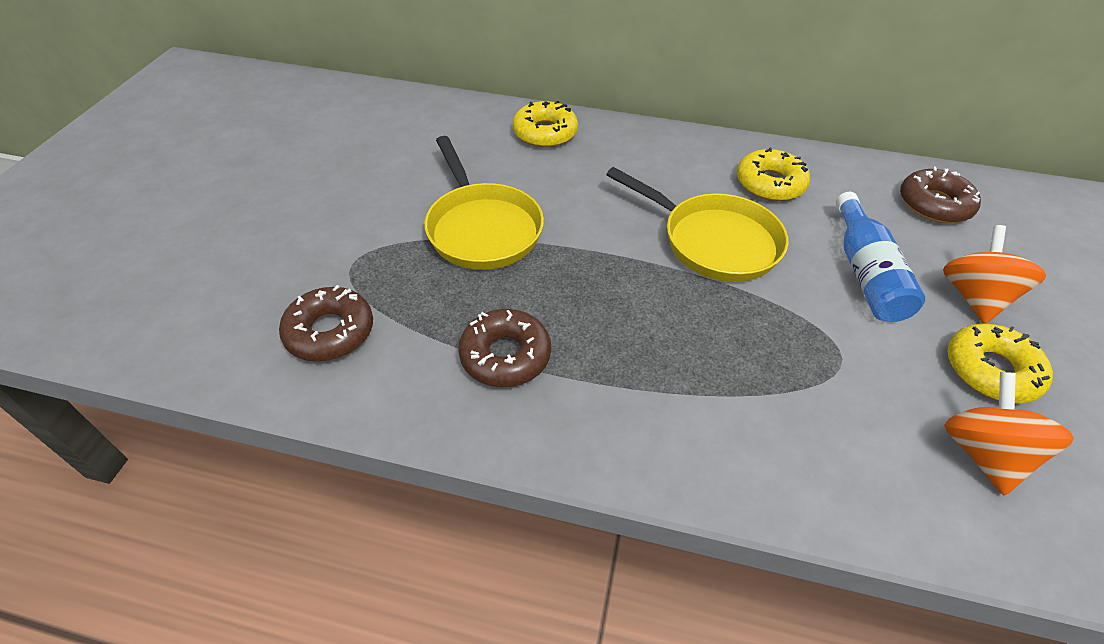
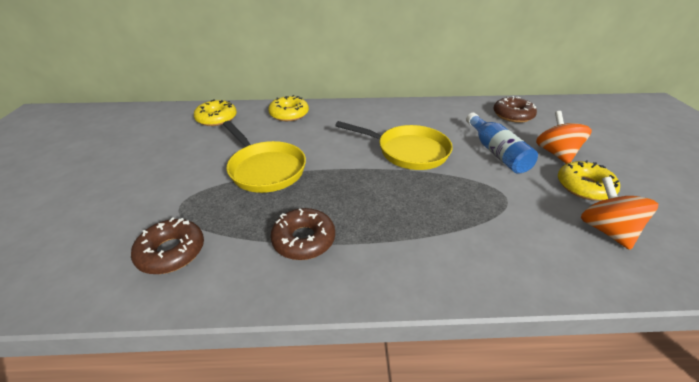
camera: 15 degrees left, 10 degrees down
yellow donut [737,147,810,201] -> yellow donut moved to [194,99,237,126]

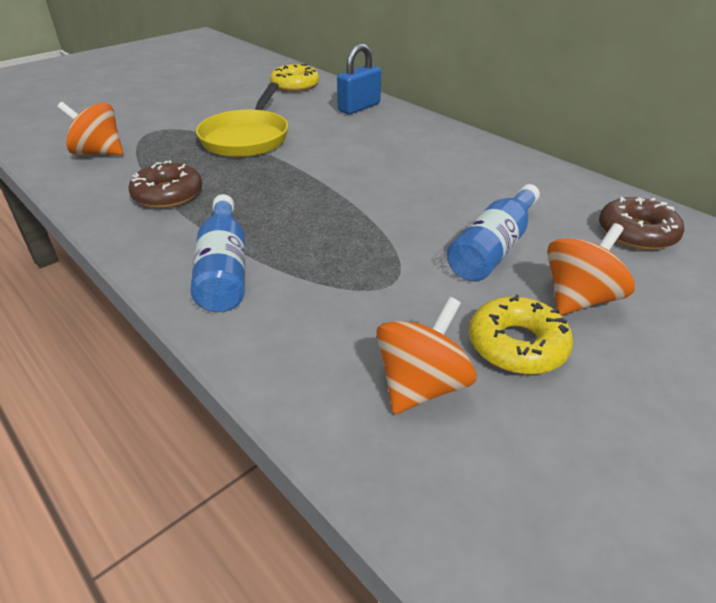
camera: 50 degrees right, 0 degrees up
brown donut [131,217,204,274] -> orange spinning top [57,102,123,155]
yellow donut [268,95,309,121] -> blue padlock [337,44,381,114]
yellow pan [335,121,453,170] -> none
none -> blue bottle [190,194,245,312]

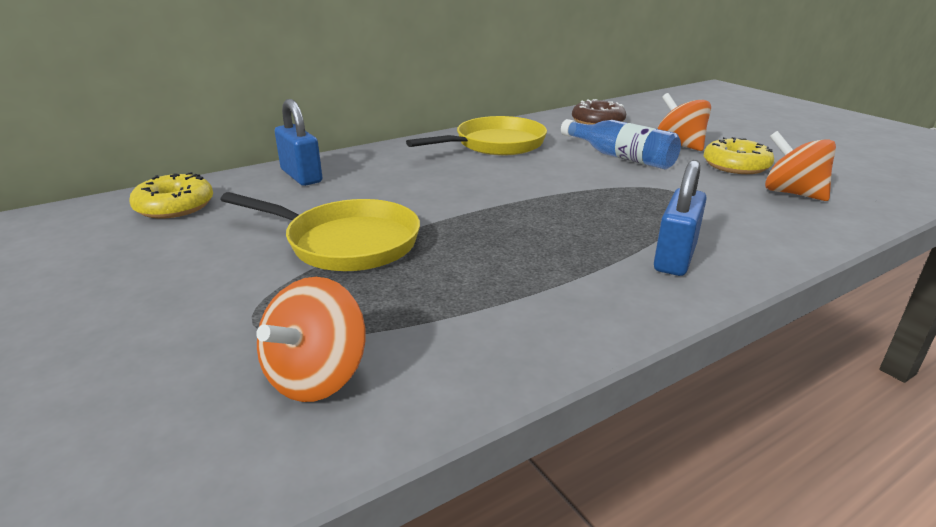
camera: 80 degrees left, 10 degrees down
brown donut [129,160,202,208] -> none
blue bottle [190,194,245,312] -> blue padlock [654,160,707,276]
none -> yellow pan [406,116,547,155]

